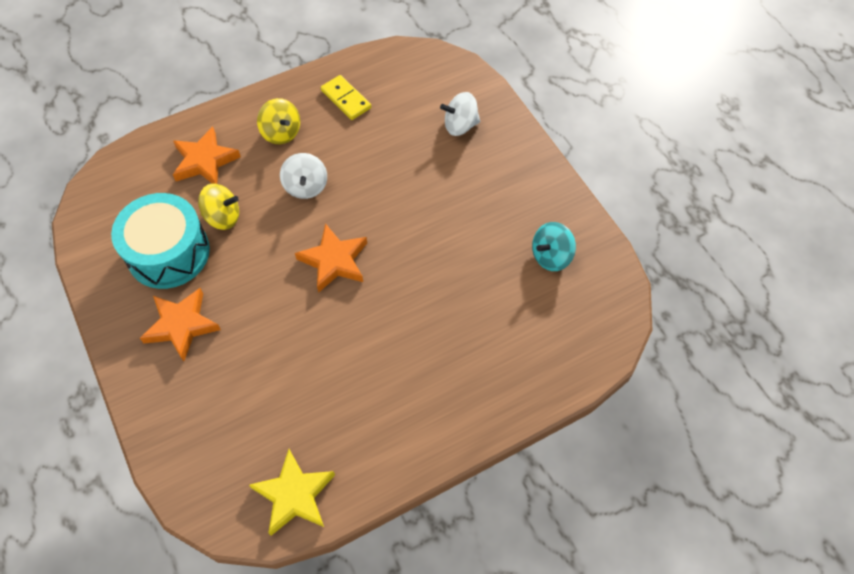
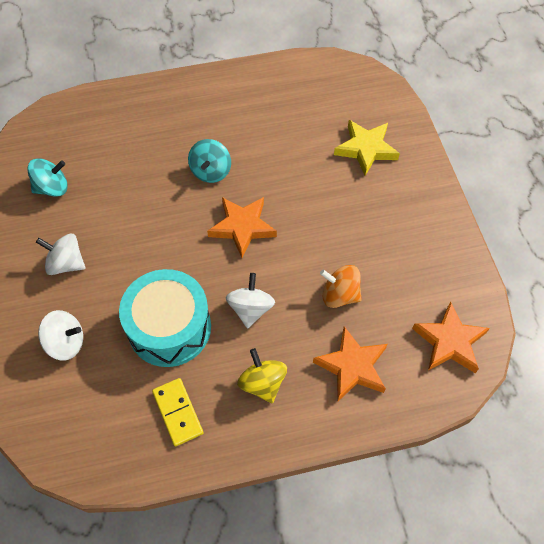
camera: 165 degrees left, 0 degrees up
turquoise drum [111,193,210,289] -> turquoise drum moved to [119,269,211,367]
orange star [140,288,221,361] -> orange star moved to [412,301,490,373]
yellow spinning top [198,184,239,230] -> orange spinning top [320,265,362,308]
yellow star [249,449,335,536] -> yellow star moved to [334,120,400,176]
none -> white spinning top [36,234,85,275]
none -> turquoise spinning top [188,139,231,183]

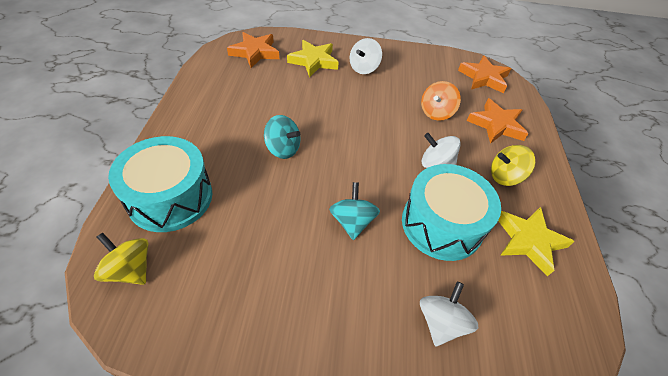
camera: 75 degrees left, 10 degrees down
turquoise spinning top [27,158,68,197] -> turquoise spinning top moved to [329,182,380,240]
white spinning top [36,234,85,275] -> white spinning top moved to [350,38,382,74]
yellow domino [152,378,203,446] -> yellow star [498,207,575,276]
orange star [207,197,277,258] -> orange star moved to [227,32,279,68]
none -> yellow spinning top [94,232,148,285]
none -> turquoise drum [108,136,212,232]

